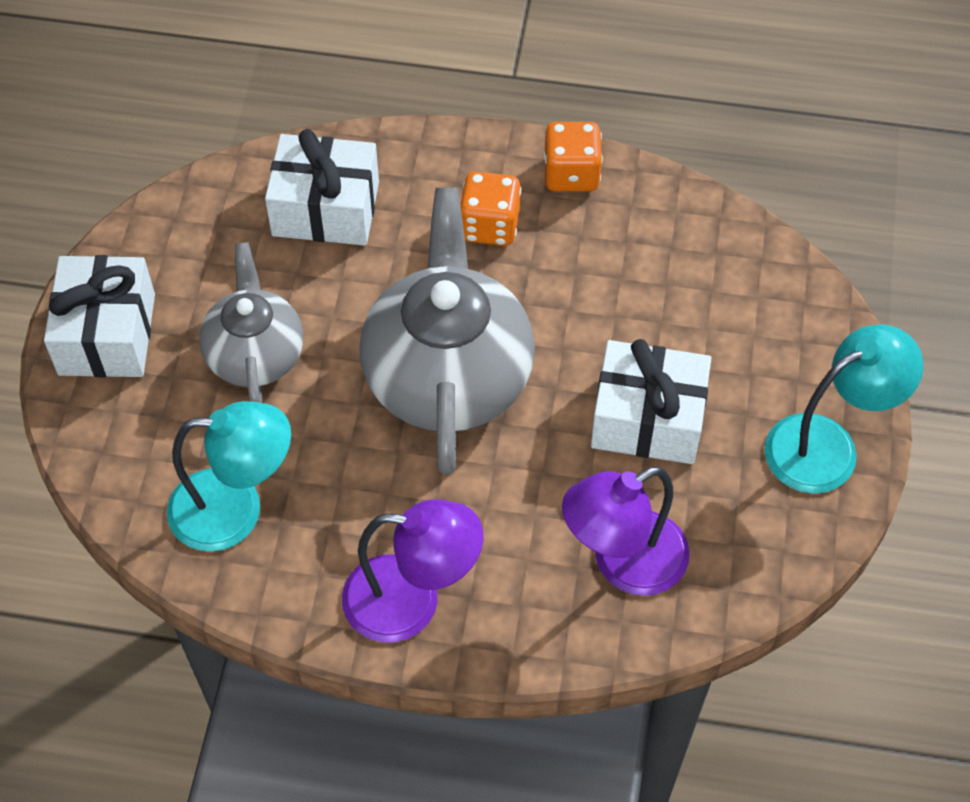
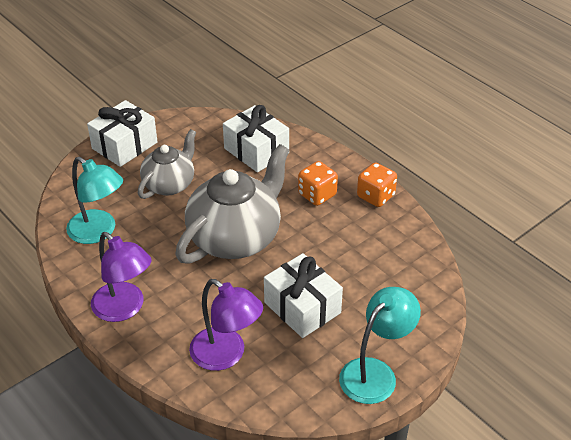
camera: 40 degrees right, 15 degrees down
purple lamp [562,466,690,596] -> purple lamp turned 150 degrees counterclockwise [189,279,263,371]
turquoise lamp [764,324,923,494] -> turquoise lamp turned 60 degrees counterclockwise [339,287,421,404]

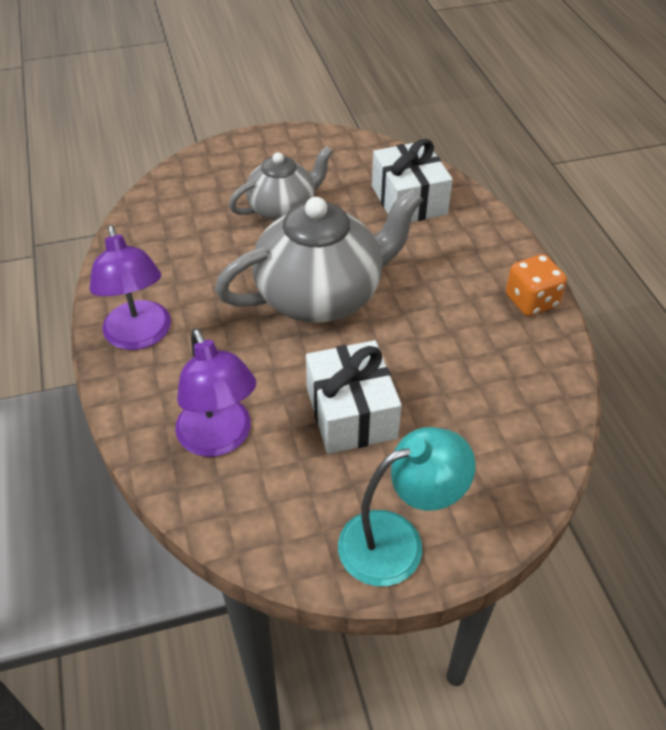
camera: 25 degrees right, 5 degrees up
turquoise lamp [66,157,123,244] -> none
white gift [87,100,157,167] -> none
orange dice [298,161,338,206] -> none

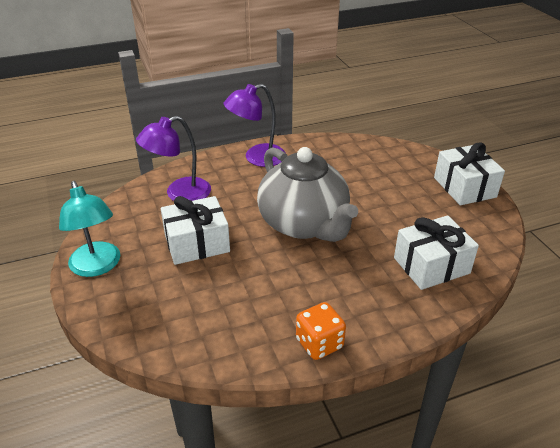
camera: 85 degrees right, 10 degrees down
grey teapot [229,146,333,221] -> none
none -> white gift [434,142,505,205]

